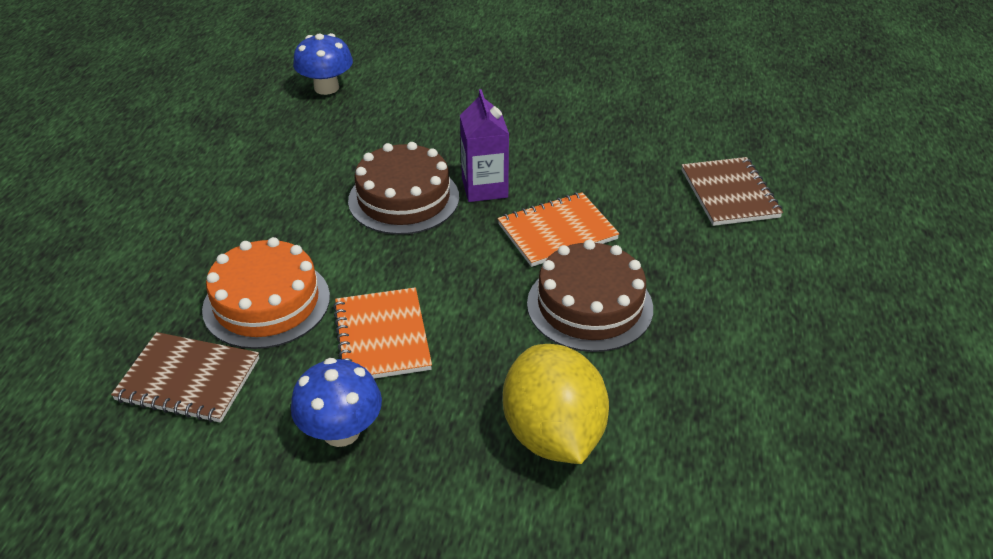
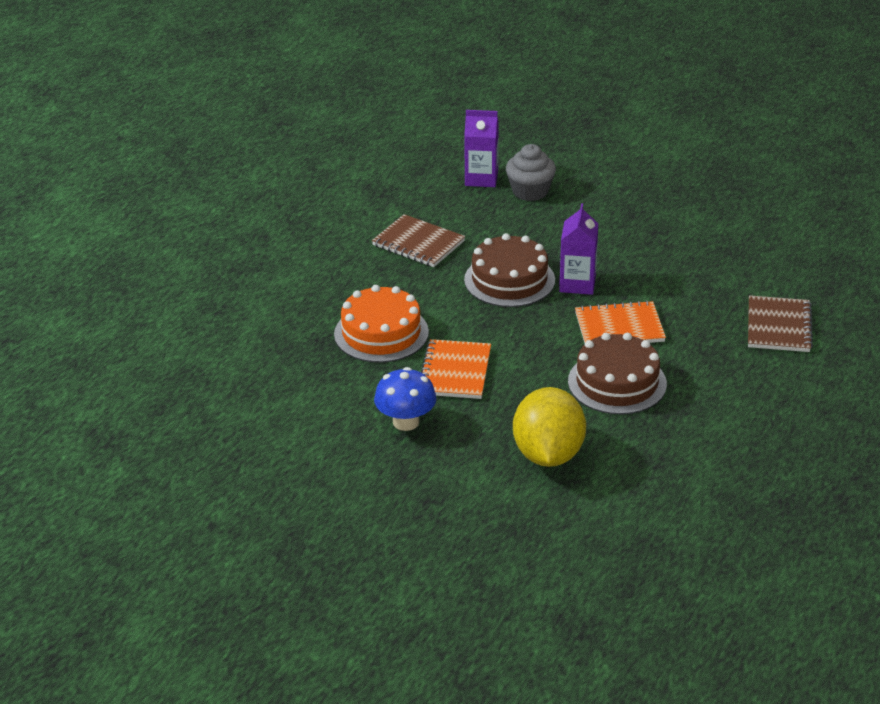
camera: 20 degrees right, 5 degrees down
brown notebook [111,332,259,423] -> brown notebook moved to [372,214,465,267]
blue mushroom [293,33,353,95] -> purple carton [464,110,499,187]
none -> grey cupcake [506,144,556,201]

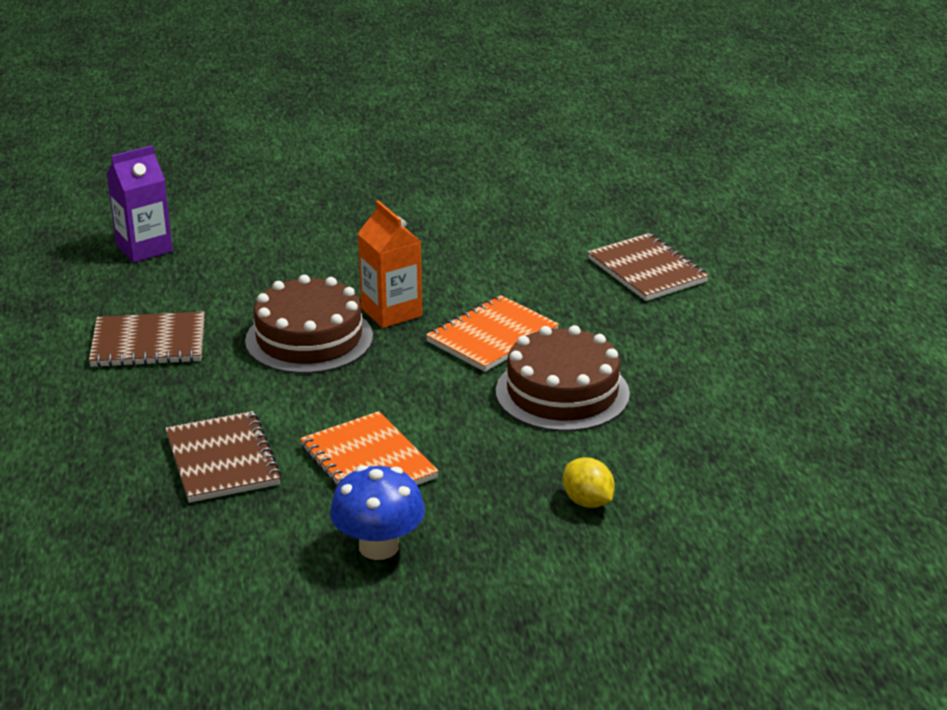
camera: 40 degrees left, 5 degrees down
orange cake [334,285,429,363] -> brown notebook [165,411,282,503]
grey cupcake [506,144,556,201] -> none
yellow lemon [513,387,586,467] -> yellow lemon [563,457,615,508], size x0.46
purple carton [559,203,598,295] -> orange carton [358,200,422,328]

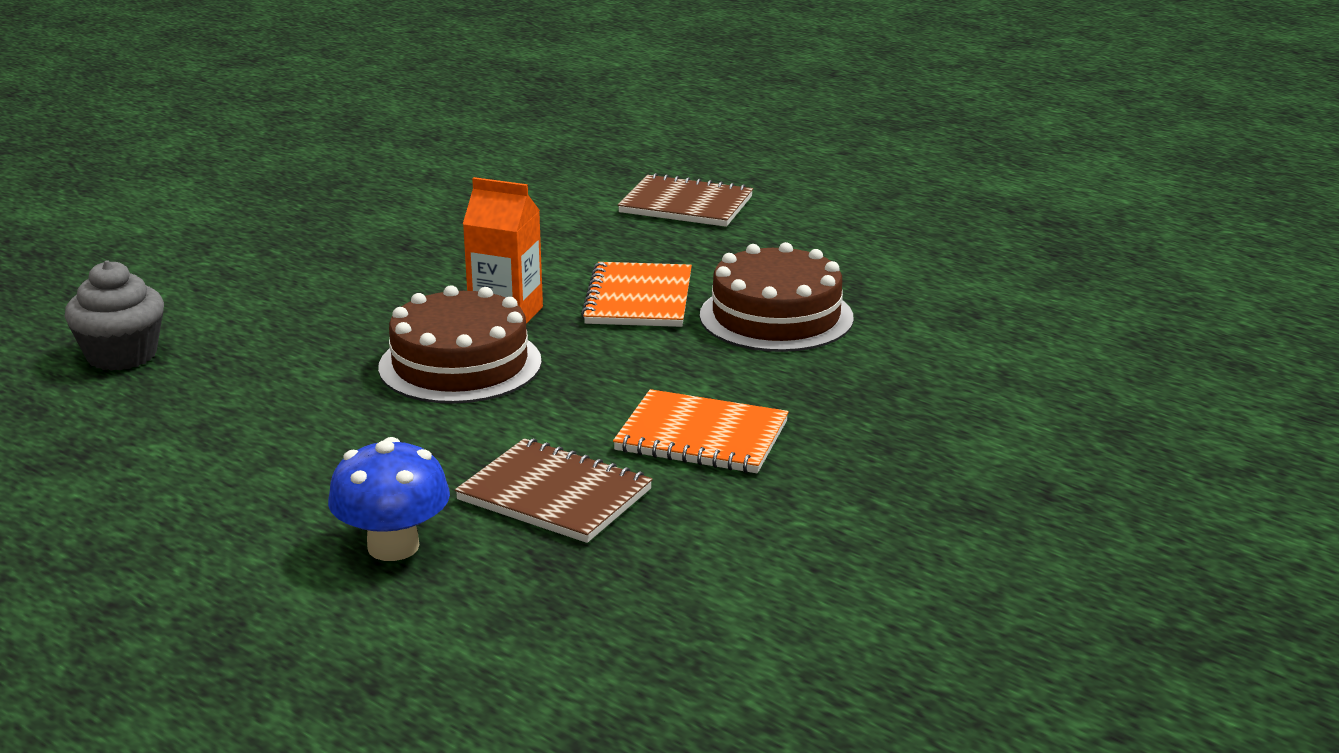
camera: 40 degrees left, 5 degrees down
brown notebook [89,311,205,367] -> none
purple carton [107,145,173,263] -> grey cupcake [65,260,164,371]
blue mushroom [330,465,425,560] -> blue mushroom moved to [328,437,450,561]
yellow lemon [563,457,615,508] -> none

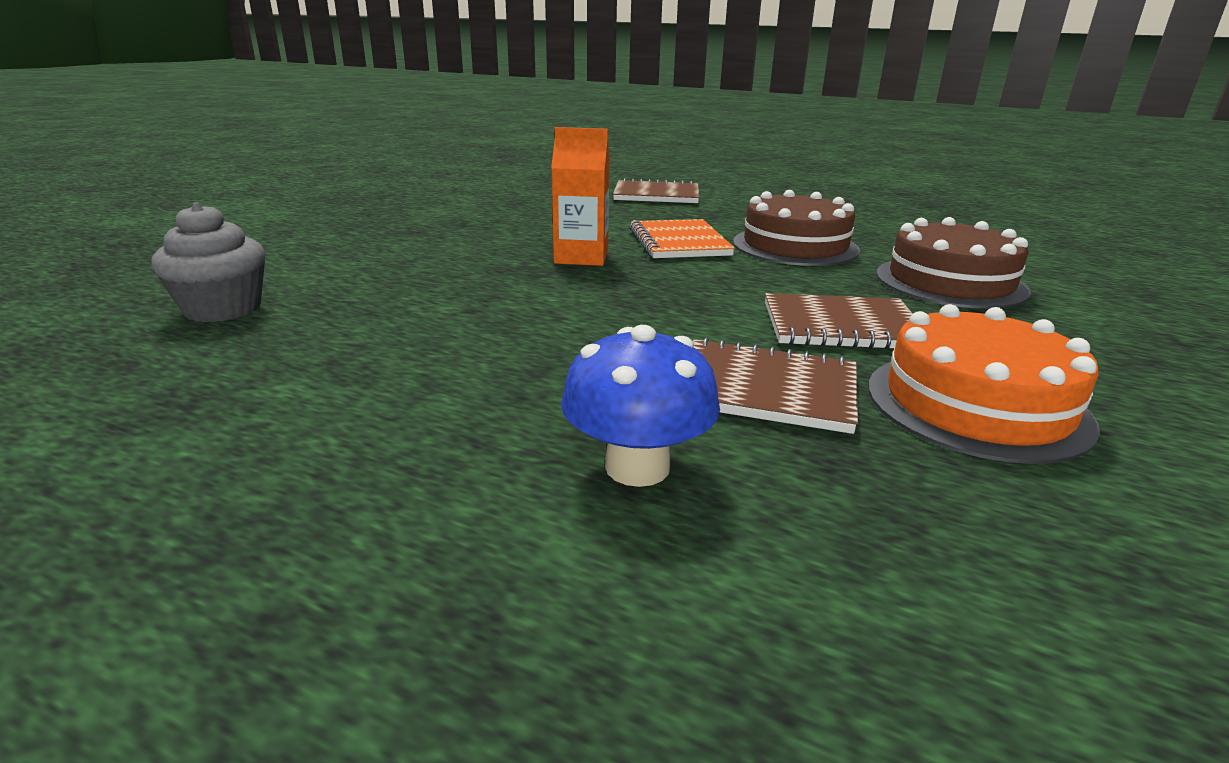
camera: 15 degrees left, 0 degrees up
brown cake [378,285,542,404] -> brown cake moved to [876,217,1031,309]
orange notebook [613,389,789,473] -> brown notebook [765,293,913,349]
none -> orange cake [868,304,1100,464]

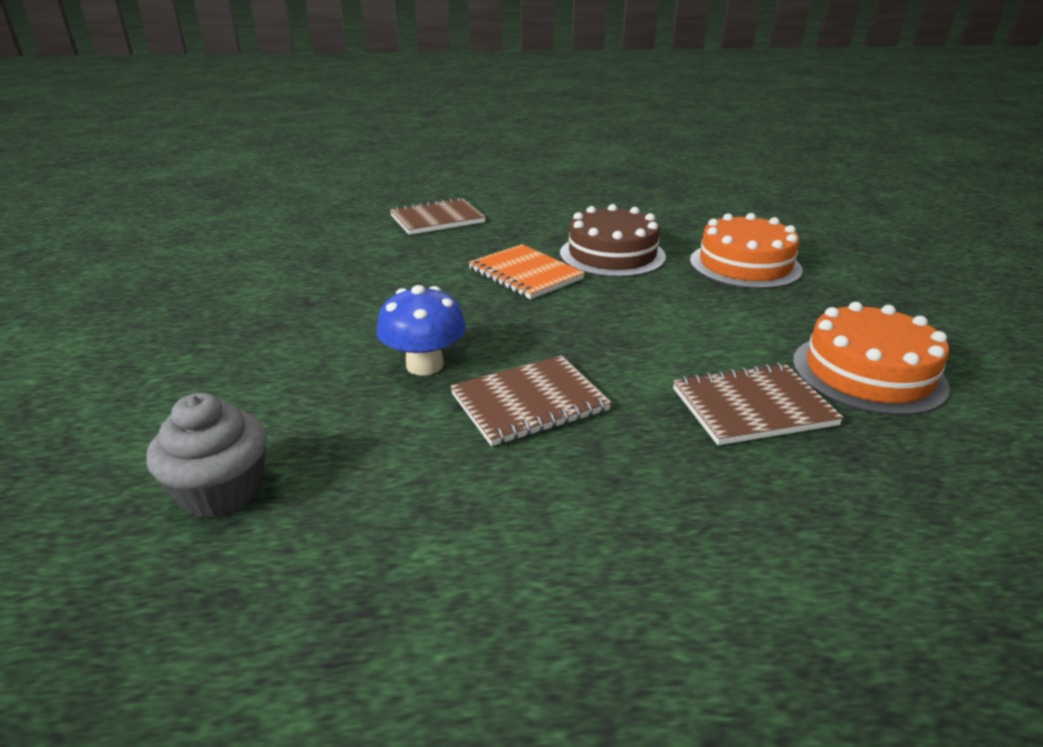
camera: 30 degrees left, 5 degrees up
orange carton [551,127,610,266] -> none
blue mushroom [561,325,720,487] -> blue mushroom moved to [377,285,466,375]
brown notebook [765,293,913,349] -> brown notebook moved to [450,356,612,446]
brown cake [876,217,1031,309] -> orange cake [690,213,803,289]

